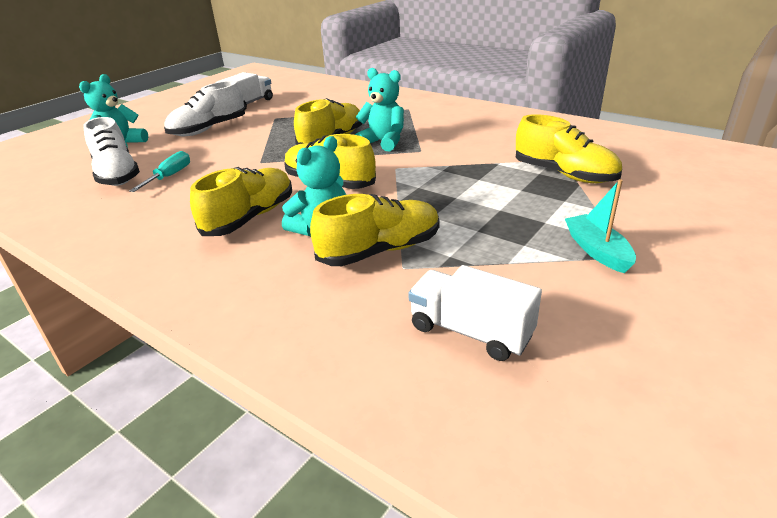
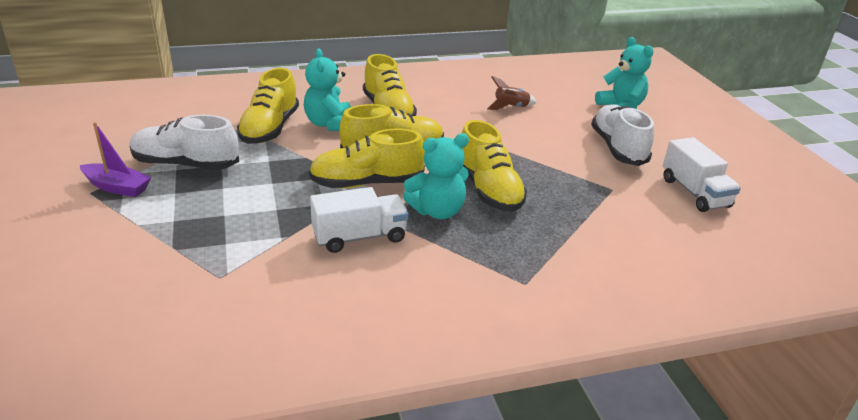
camera: 125 degrees right, 0 degrees up
white shoe [83,117,140,186] -> white shoe moved to [130,115,239,170]
turquoise screwdriver [129,151,190,192] -> brown rocket [487,76,537,110]
white truck [408,265,542,361] -> white truck moved to [310,187,409,253]
yellow shoe [516,114,622,183] -> yellow shoe moved to [309,129,425,188]
turquoise boat [565,179,636,273] -> purple boat [80,122,151,197]

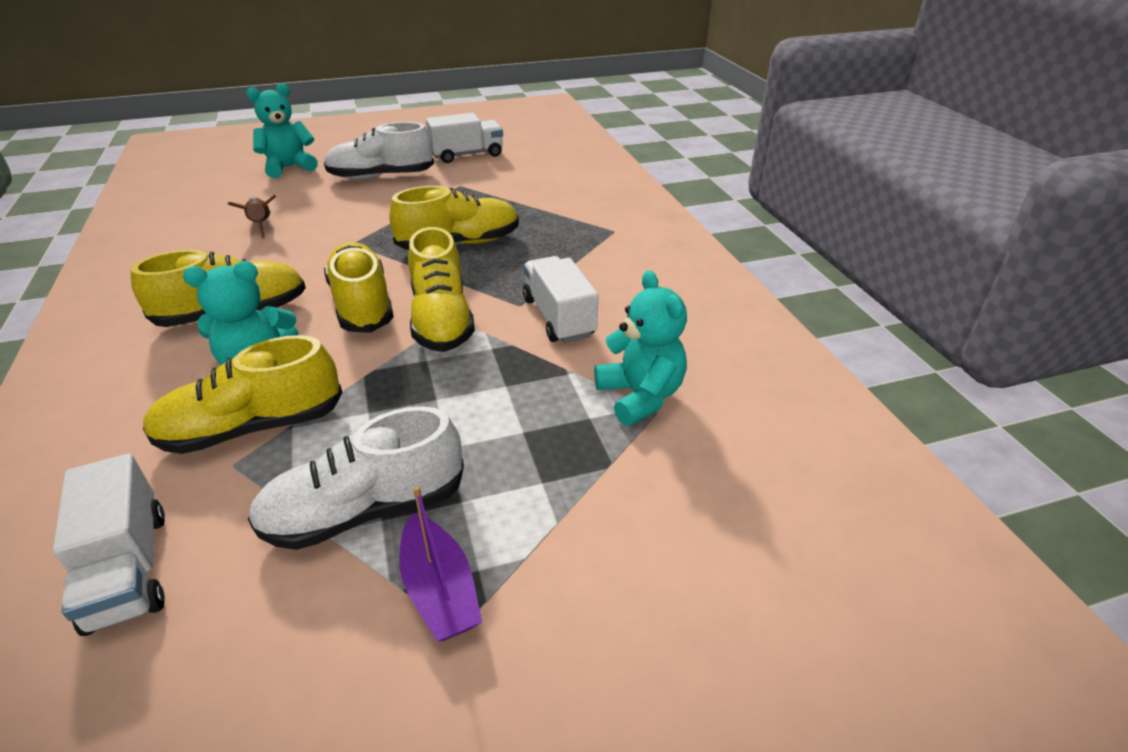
camera: 90 degrees left, 5 degrees up
purple boat [80,122,151,197] -> purple boat turned 135 degrees clockwise [399,486,482,641]
white shoe [130,115,239,170] -> white shoe turned 60 degrees clockwise [248,406,464,550]
yellow shoe [237,68,299,144] -> yellow shoe turned 150 degrees clockwise [143,335,342,454]
turquoise teddy bear [403,133,469,219] -> turquoise teddy bear moved to [594,270,687,426]
none -> white truck [53,453,165,636]

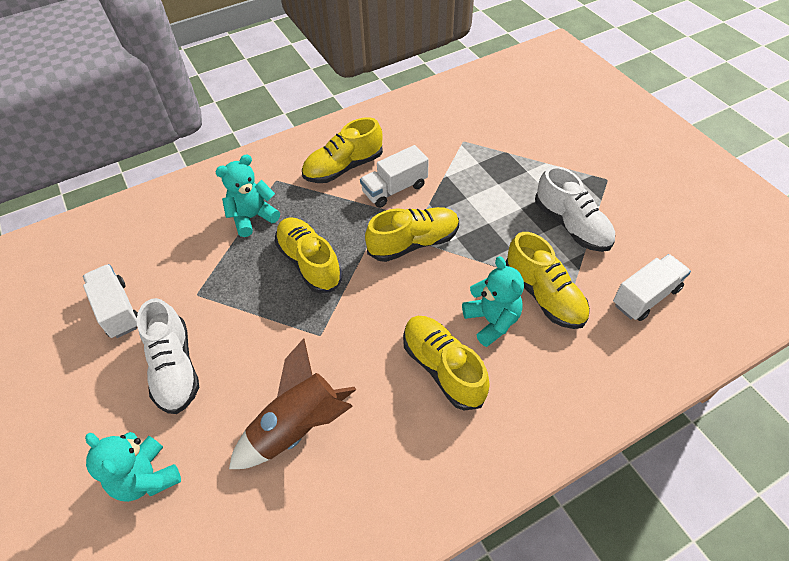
camera: 100 degrees left, 15 degrees up
brown rocket [228,195,276,239] -> brown rocket [229,338,356,469], size x1.97
yellow shoe [324,242,394,333] -> yellow shoe moved to [302,117,383,183]
purple boat [399,486,482,641] -> none
turquoise teddy bear [594,270,687,426] -> turquoise teddy bear moved to [215,154,280,237]

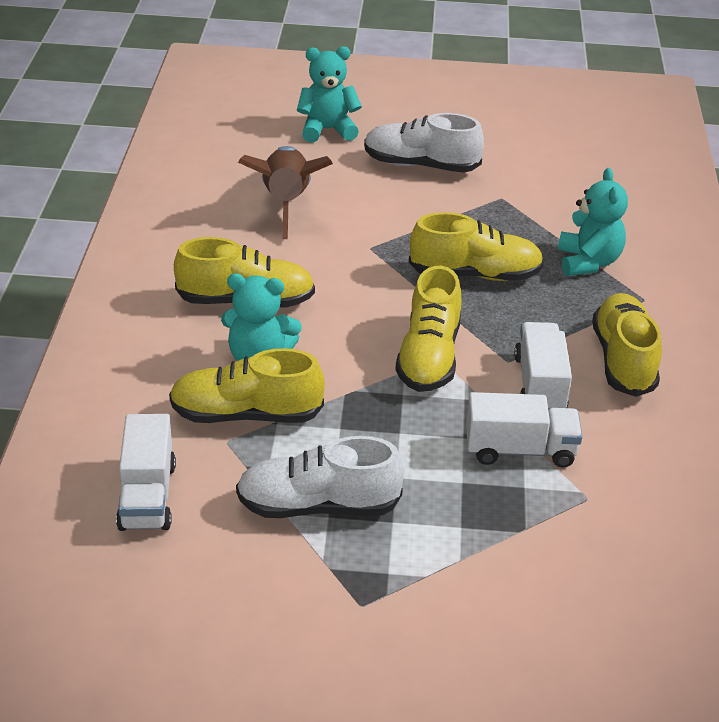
camera: 120 degrees right, 15 degrees down
white truck [83,264,138,338] -> white truck moved to [466,392,582,468]

